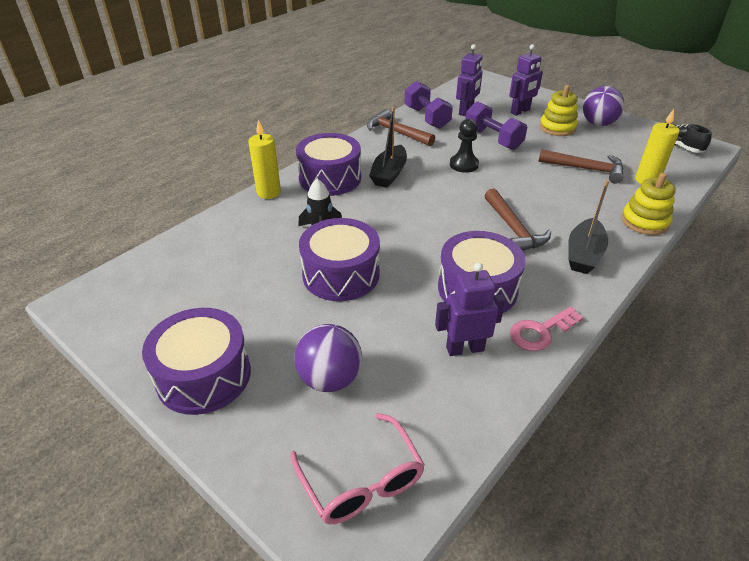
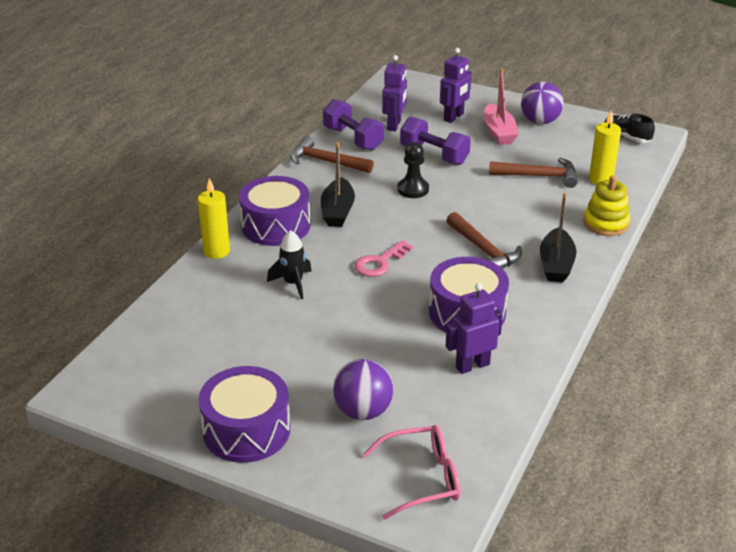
camera: 15 degrees left, 5 degrees down
pink glasses [291,413,425,524] -> pink glasses turned 60 degrees counterclockwise [363,425,460,520]
purple drum [299,218,380,301] -> none
pink key [510,307,583,351] -> pink key moved to [355,240,413,277]
yellow stacking toy [540,85,578,136] -> pink boat [483,68,519,145]

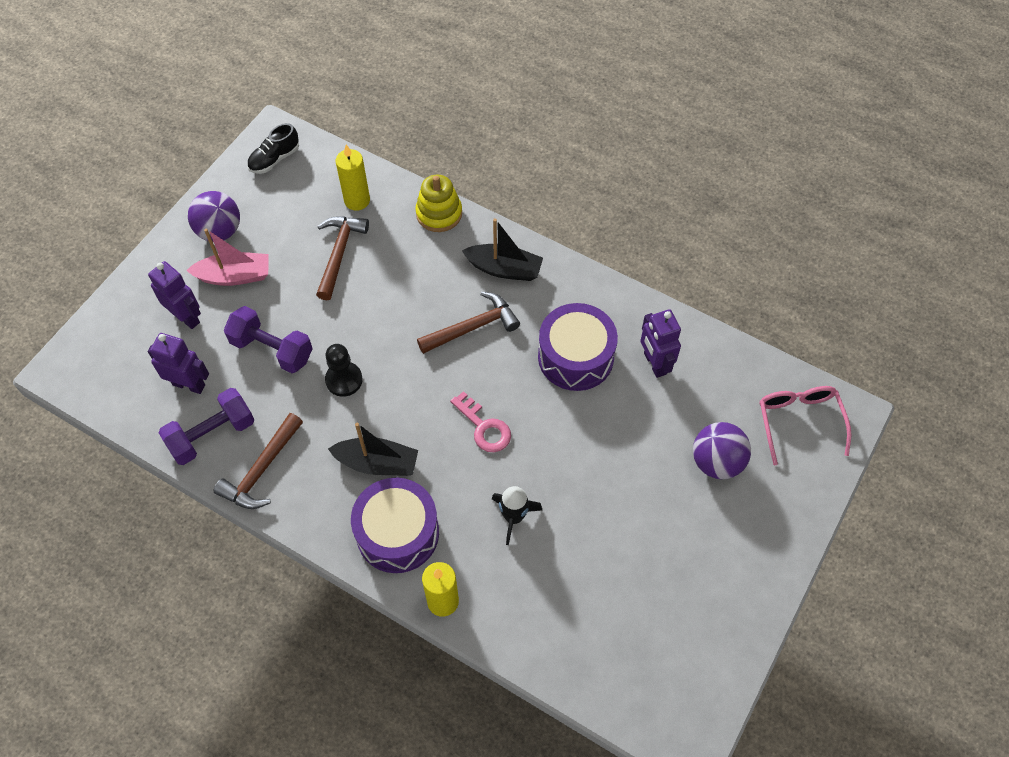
camera: 85 degrees left, 25 degrees up
purple drum [198,366,290,463] -> none
purple dumbbell [400,117,471,165] -> purple dumbbell turned 75 degrees clockwise [224,306,313,373]

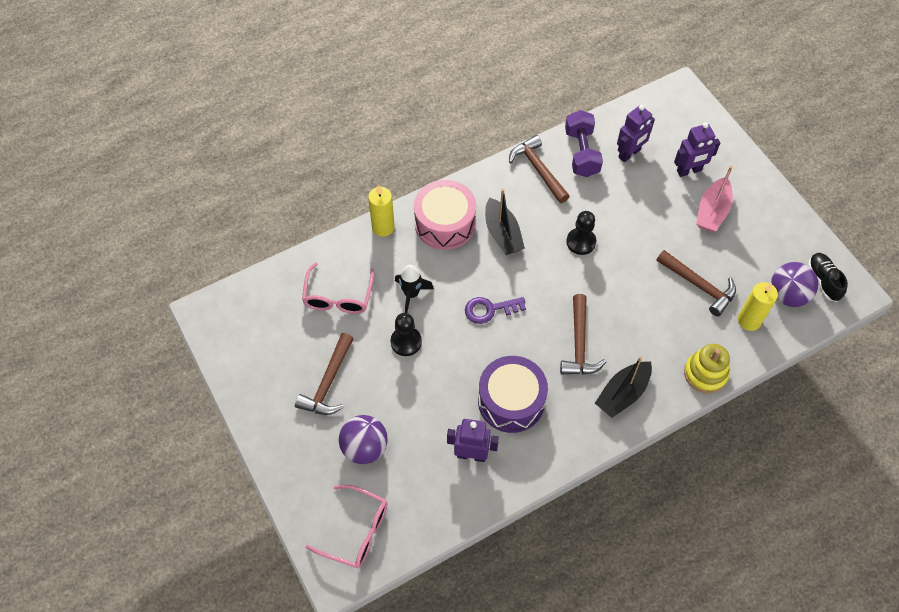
camera: 120 degrees right, 0 degrees up
purple ball [188,191,240,241] -> purple ball moved to [771,262,818,307]
purple dumbbell [224,306,313,373] -> none
black boat [328,423,418,476] -> black boat turned 60 degrees counterclockwise [485,189,525,255]
purple drum [351,478,439,573] -> pink drum [414,180,476,250]
pink key [450,391,511,452] -> purple key [465,297,526,324]
none -> brown hammer [295,333,354,415]
none -> pink glasses [302,262,374,314]
none -> black pawn [391,313,422,356]

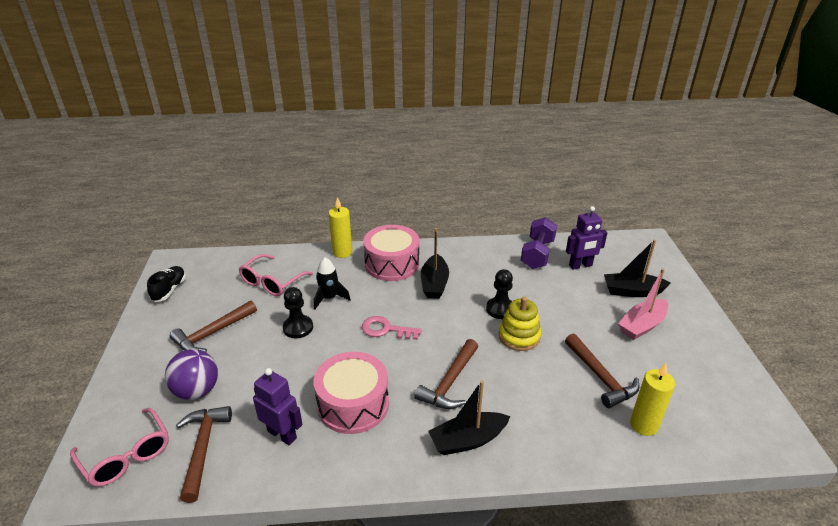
camera: 25 degrees right, 25 degrees down
purple key [465,297,526,324] -> pink key [362,316,422,340]
purple drum [478,356,548,433] -> pink drum [314,352,389,434]
brown hammer [509,135,570,203] -> brown hammer moved to [176,406,232,503]
purple robot [674,122,720,177] -> black boat [604,240,671,297]
yellow stacking toy [684,344,730,393] -> yellow stacking toy moved to [499,297,541,351]
purple ball [771,262,818,307] -> none
black shoe [808,253,848,302] -> black shoe moved to [147,266,186,302]

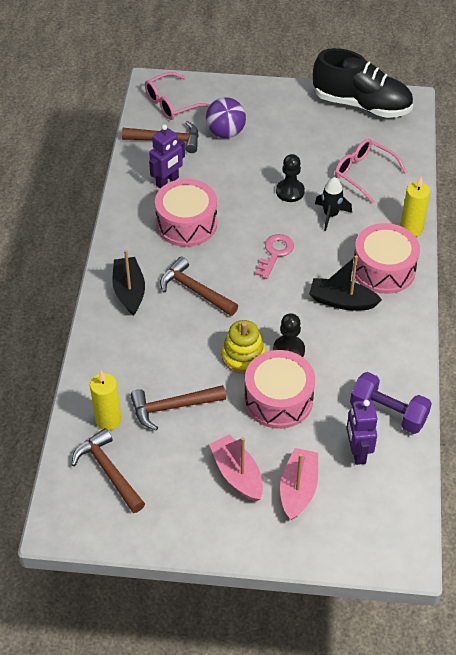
camera: 100 degrees right, 15 degrees up
black shoe [147,266,186,302] -> black shoe [313,48,413,118], size x2.11
brown hammer [170,301,257,352] -> brown hammer moved to [71,428,145,513]
black boat [604,240,671,297] -> pink boat [280,448,318,520]
none -> pink drum [244,350,315,429]

